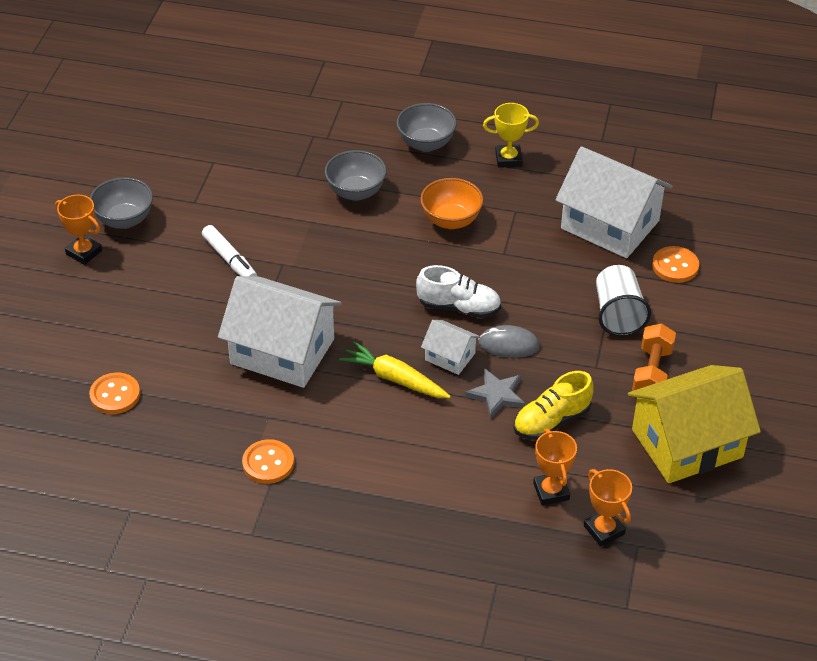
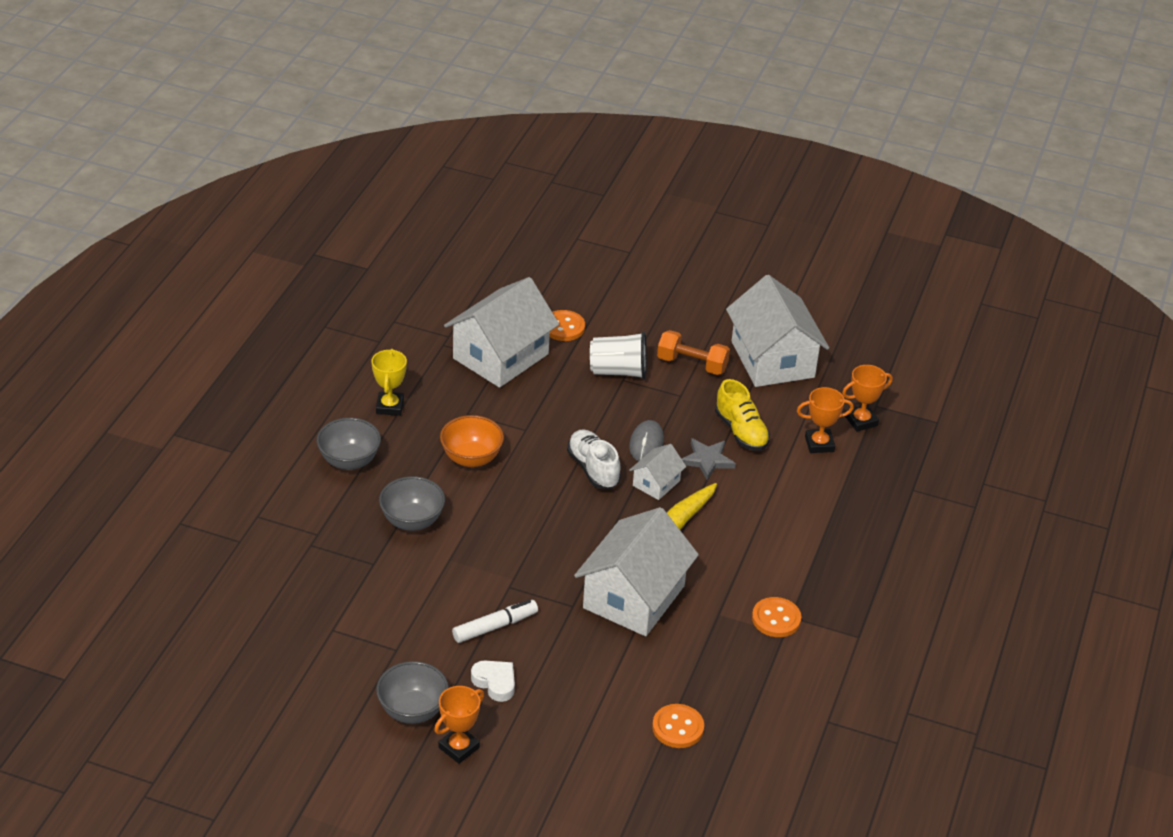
camera: 85 degrees left, 5 degrees down
white shoe [416,265,501,318] -> white shoe turned 45 degrees counterclockwise [567,429,621,489]
yellow house [628,365,761,483] -> white house [726,275,829,387]
none -> white heart [471,660,515,702]

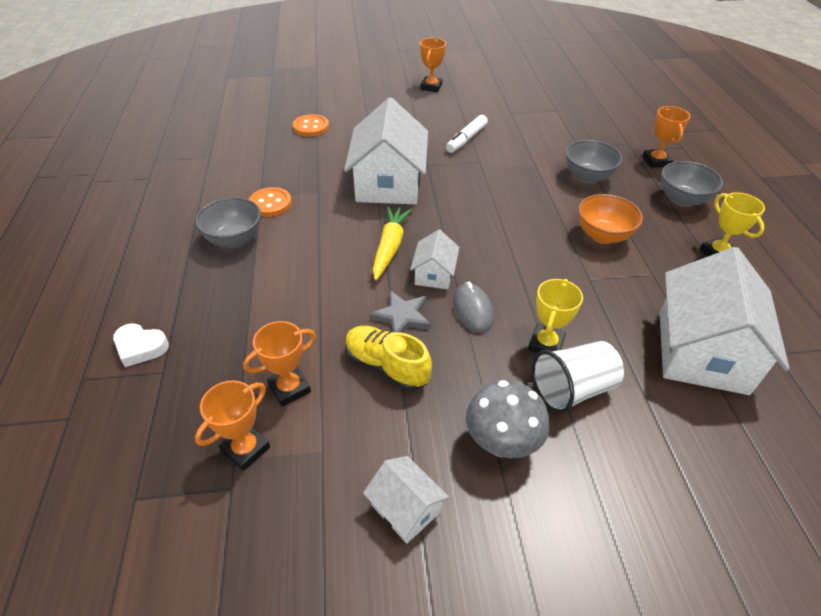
camera: 155 degrees right, 5 degrees up
grey bowl [376,661,449,724] -> grey bowl moved to [195,197,261,248]
white heart [471,660,515,702] -> white heart moved to [113,323,169,367]
orange button [550,310,585,341] -> none
white shoe [567,429,621,489] -> none
orange dumbbell [657,330,730,375] -> grey mushroom [466,380,549,458]
white house [726,275,829,387] -> white house [363,456,449,544], size x0.48
none -> yellow trophy [528,279,583,353]
none -> orange trophy [642,106,690,168]

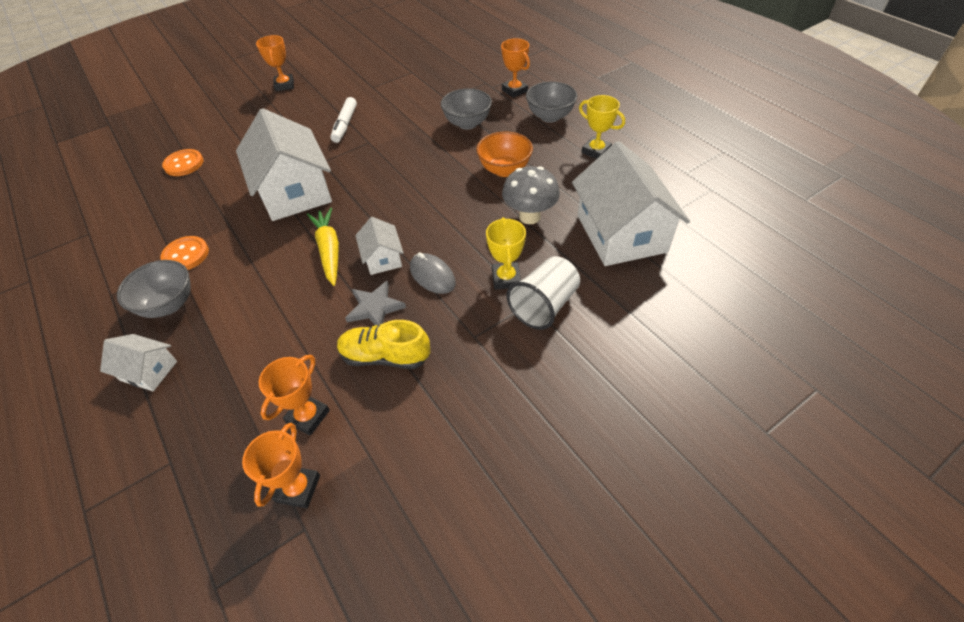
camera: 25 degrees left, 5 degrees up
white heart [113,323,169,367] -> none
white house [363,456,449,544] -> white house moved to [100,334,177,391]
grey mushroom [466,380,549,458] -> grey mushroom moved to [502,166,560,224]

